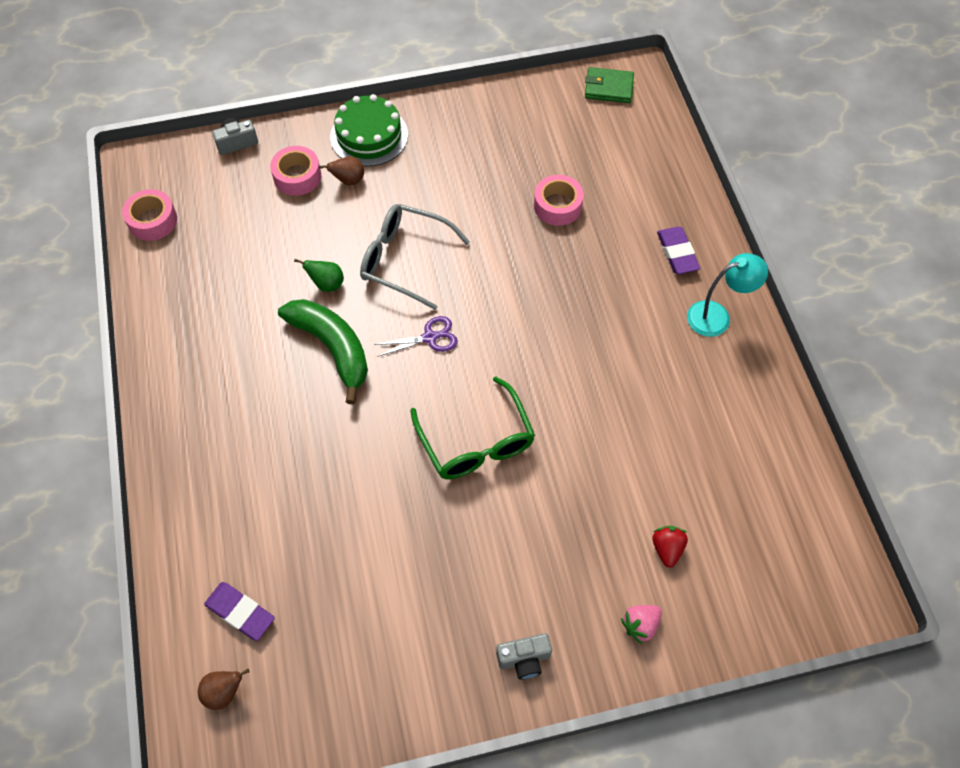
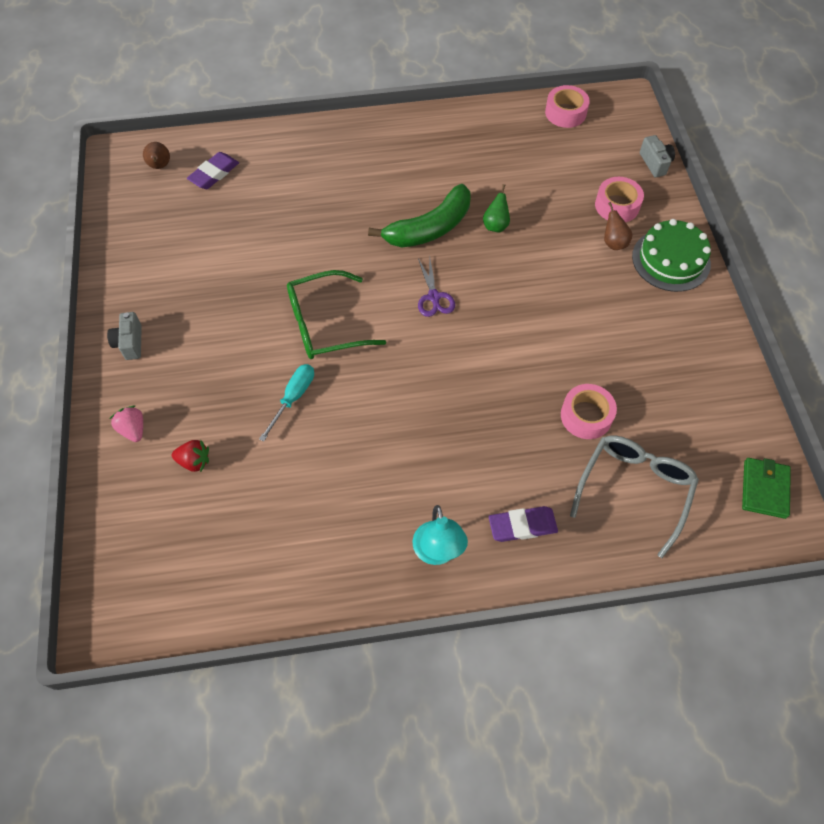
camera: 95 degrees right, 0 degrees up
grey glasses [360,204,470,310] -> grey glasses moved to [570,435,699,558]
none -> turquoise screwdriver [259,364,314,442]

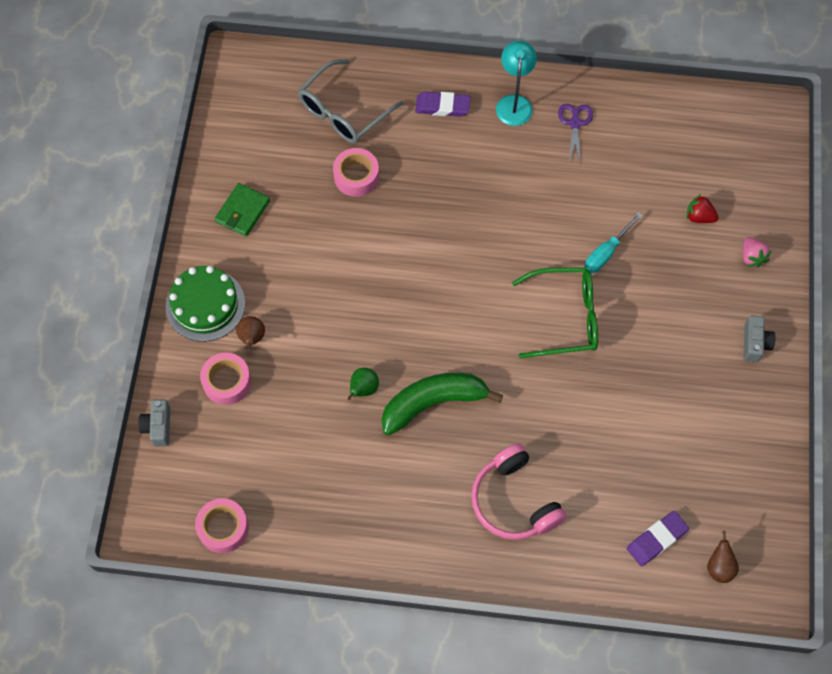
camera: 165 degrees left, 5 degrees up
purple scissors [418,259,455,317] -> purple scissors moved to [558,104,593,162]
green wallet [742,458,791,519] -> green wallet moved to [215,183,270,237]
none -> pink headphones [471,443,567,540]

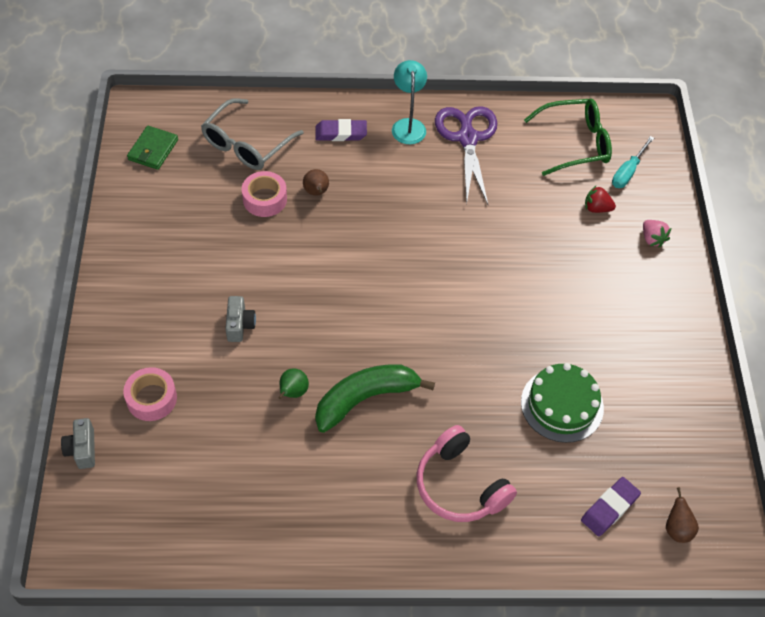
camera: 10 degrees left, 10 degrees down
green cake [166,266,245,342] -> green cake moved to [521,363,604,443]
pink tape [195,498,249,553] -> none
green wallet [215,183,270,237] -> green wallet moved to [127,126,178,170]
brown pear [236,316,265,351] -> brown pear moved to [303,169,329,196]
green glasses [512,268,598,358] -> green glasses moved to [524,98,612,176]
purple scissors [558,104,593,162] -> purple scissors [435,106,497,205], size x1.91
turquoise screwdriver [585,212,643,273] -> turquoise screwdriver moved to [612,136,654,188]
grey camera [744,315,775,362] -> grey camera moved to [225,296,256,342]

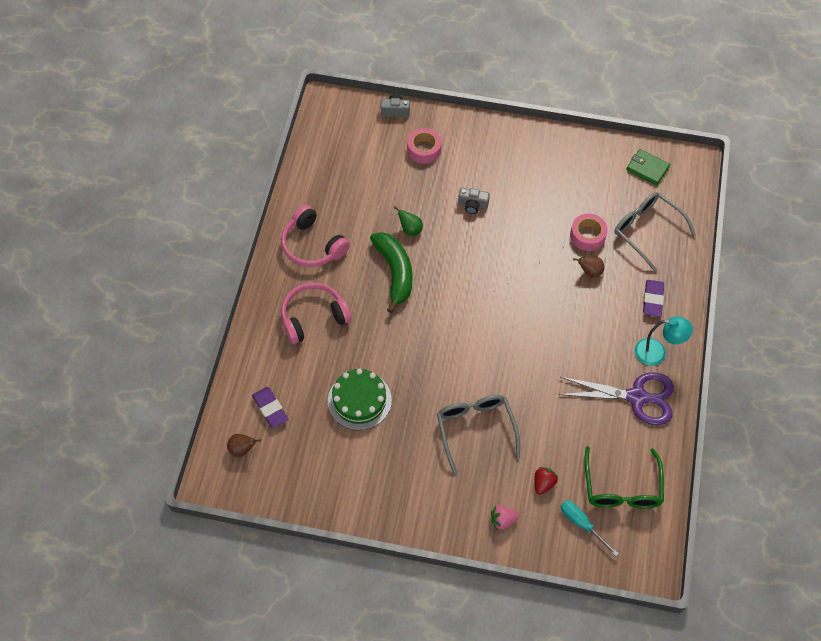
camera: 105 degrees right, 5 degrees up
none -> pink headphones [281,205,350,267]
none -> grey glasses [437,395,520,474]

